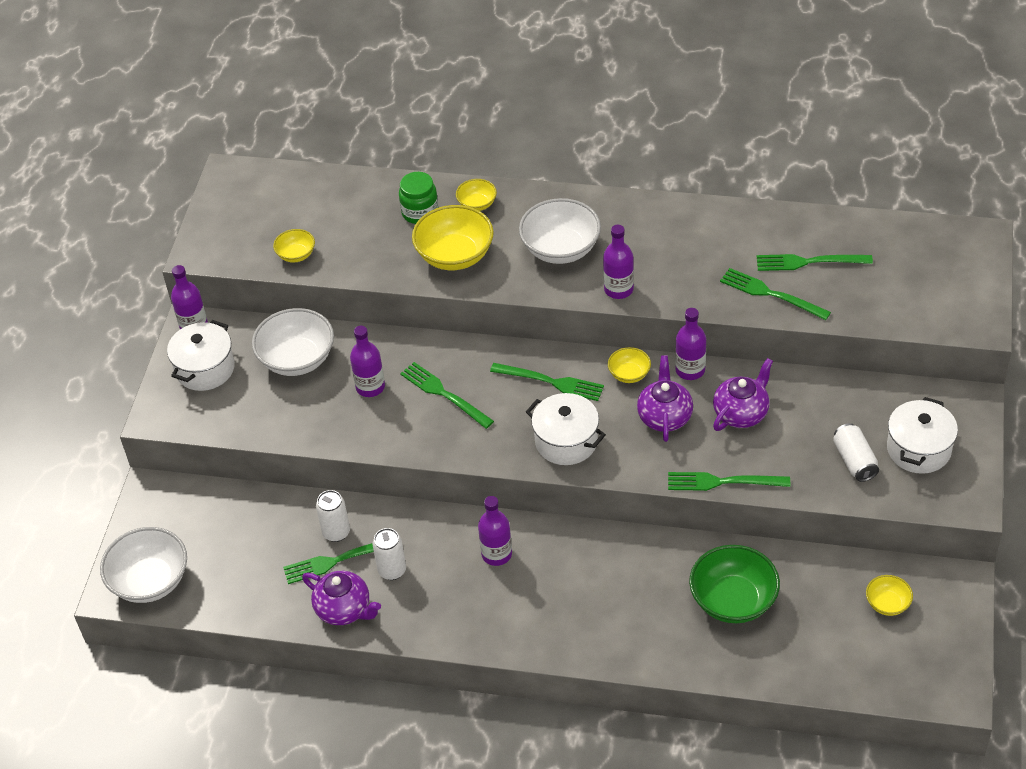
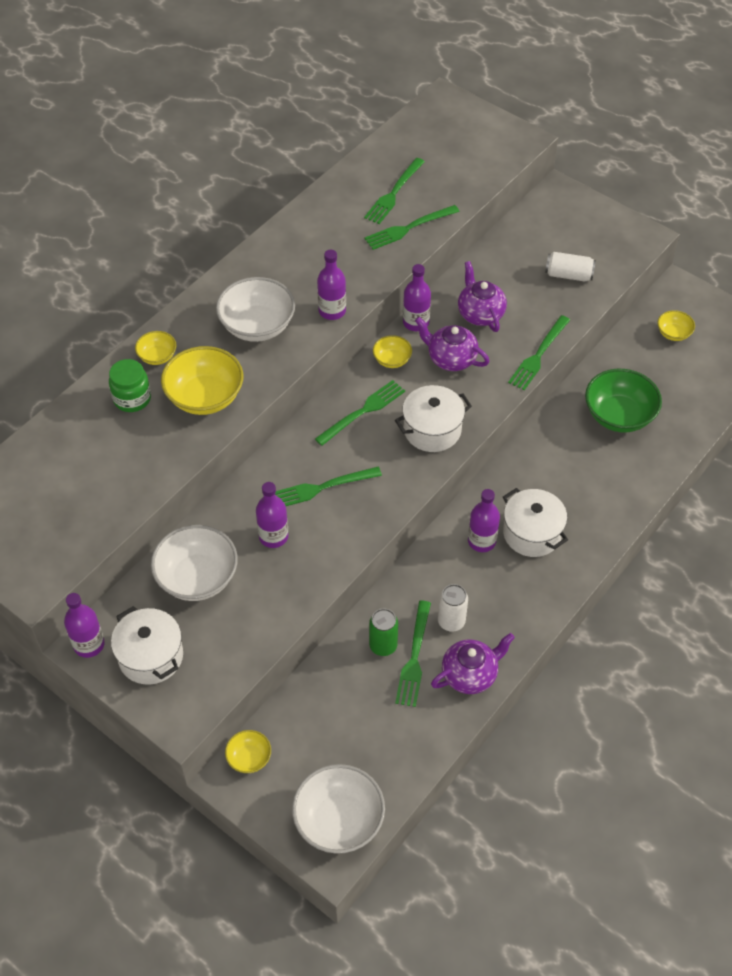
camera: 65 degrees left, 5 degrees up
yellow bowl [273,229,315,262] -> yellow bowl moved to [225,730,271,773]
white can [316,490,350,542] -> green can [369,608,398,656]
white pot [887,397,958,474] -> white pot moved to [503,488,568,557]

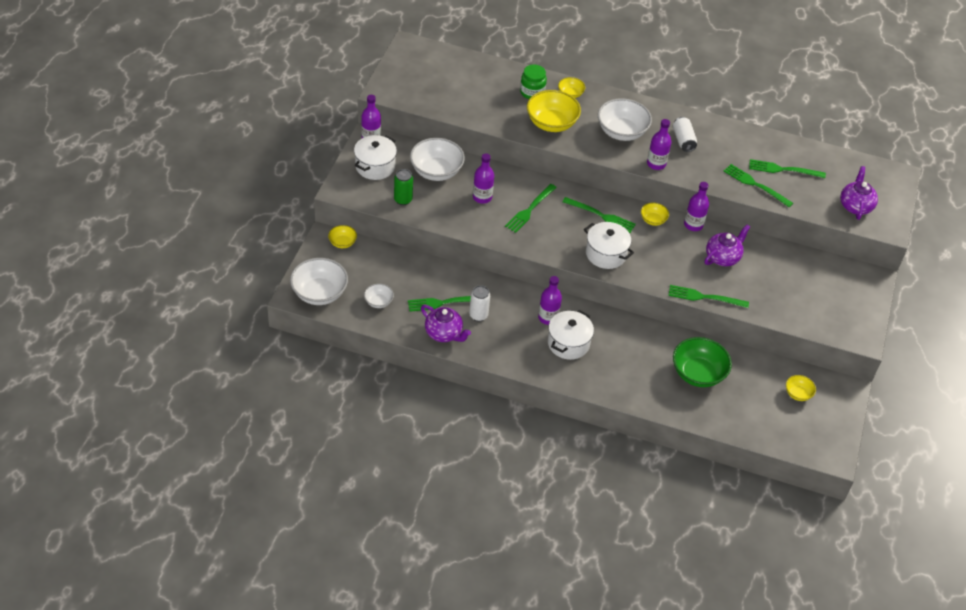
camera: 65 degrees right, 5 degrees down
green fork [275,467,382,506] -> green fork turned 105 degrees counterclockwise [505,184,557,233]
green can [369,608,398,656] -> green can moved to [394,169,413,205]
purple teapot [415,317,490,371] -> purple teapot moved to [840,166,878,220]
white can [545,252,596,281] -> white can moved to [673,117,697,152]
none -> white bowl [364,284,394,308]

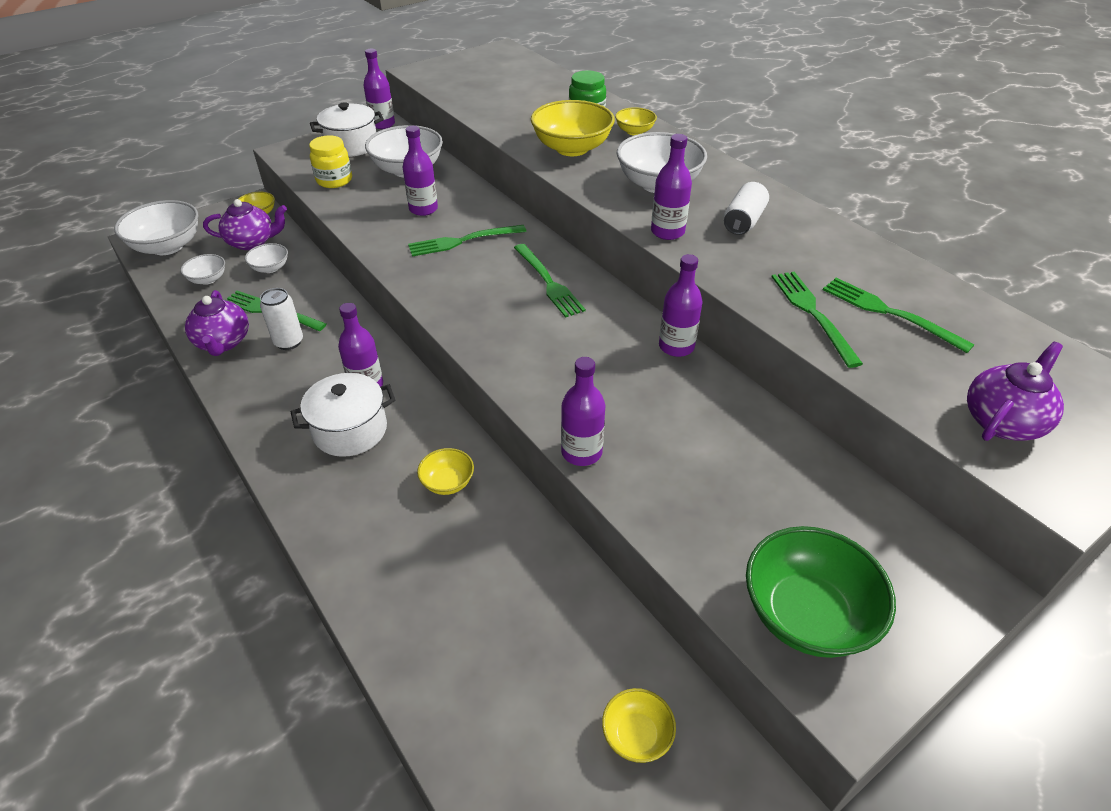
camera: 40 degrees right, 5 degrees down
green can [394,169,413,205] -> yellow jar [309,135,352,188]
white pot [584,222,634,269] -> none
yellow bowl [641,203,669,226] -> yellow bowl moved to [417,448,474,495]
green fork [668,285,749,308] -> purple bottle [561,357,605,466]
green bowl [673,337,732,387] -> green bowl moved to [746,526,896,658]
purple teapot [705,224,750,266] -> purple teapot moved to [203,199,287,250]
none -> white bowl [245,243,288,273]

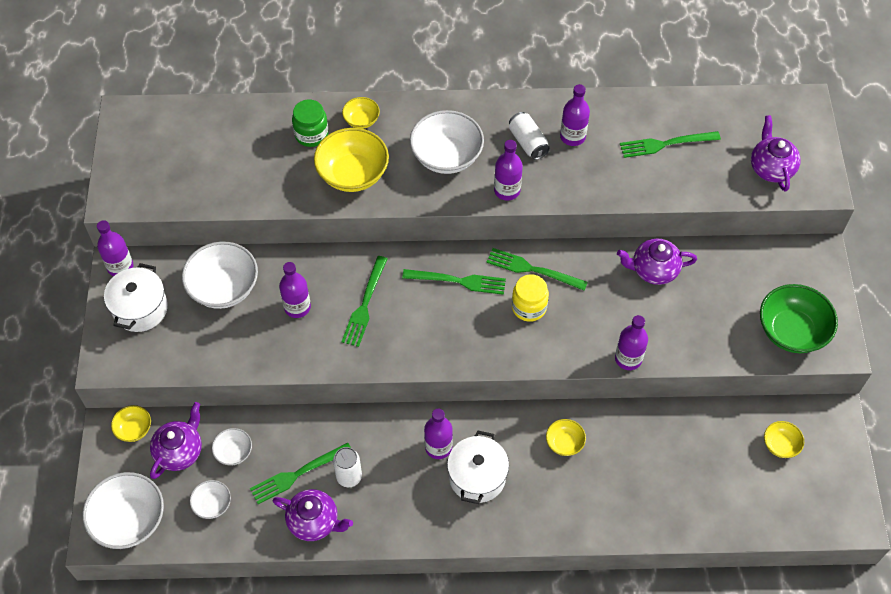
camera: 55 degrees left, 15 degrees up
yellow jar [309,135,352,188] -> yellow jar moved to [512,274,549,322]
purple bottle [659,254,703,357] -> purple bottle moved to [560,84,590,146]
green fork [772,272,863,368] -> green fork moved to [486,248,588,291]
none -> purple teapot [617,239,697,285]

